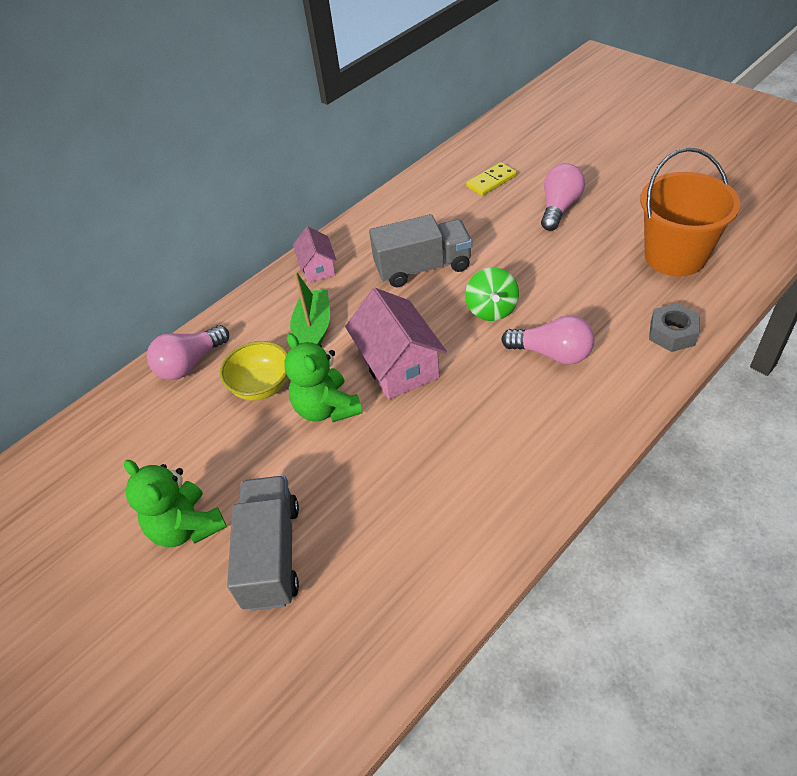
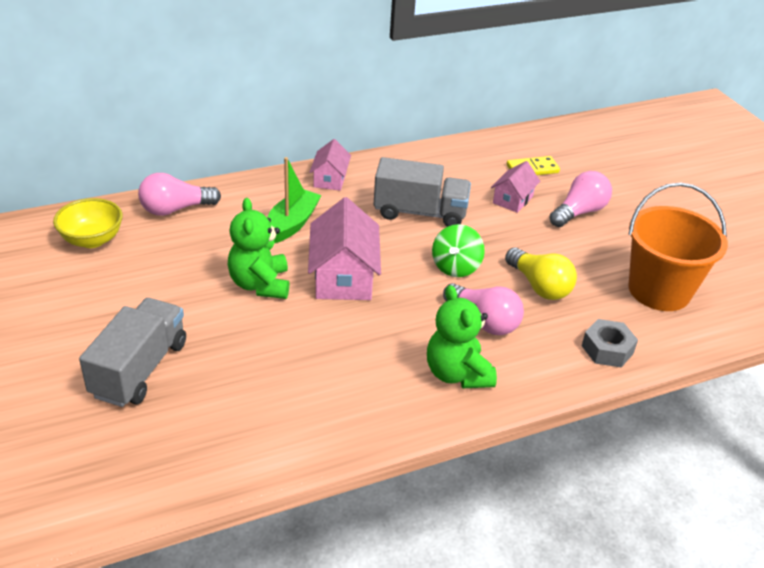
camera: 15 degrees right, 10 degrees down
green teddy bear [124,460,227,547] -> green teddy bear moved to [427,285,497,388]
yellow bowl [220,341,288,401] -> yellow bowl moved to [53,198,123,248]
none -> pink house [491,161,540,213]
none -> yellow light bulb [505,248,577,300]

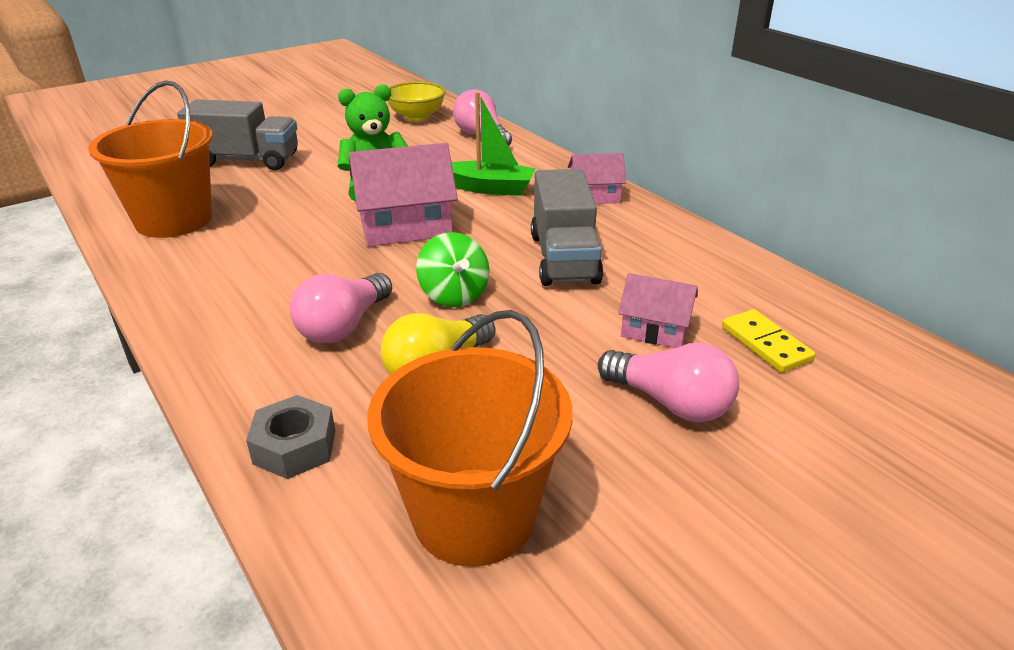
camera: 80 degrees right, 5 degrees down
green teddy bear [427,285,497,388] -> none
green spinning top [432,224,485,277] -> green spinning top turned 120 degrees counterclockwise [416,232,490,307]
none -> orange bucket [88,80,213,238]

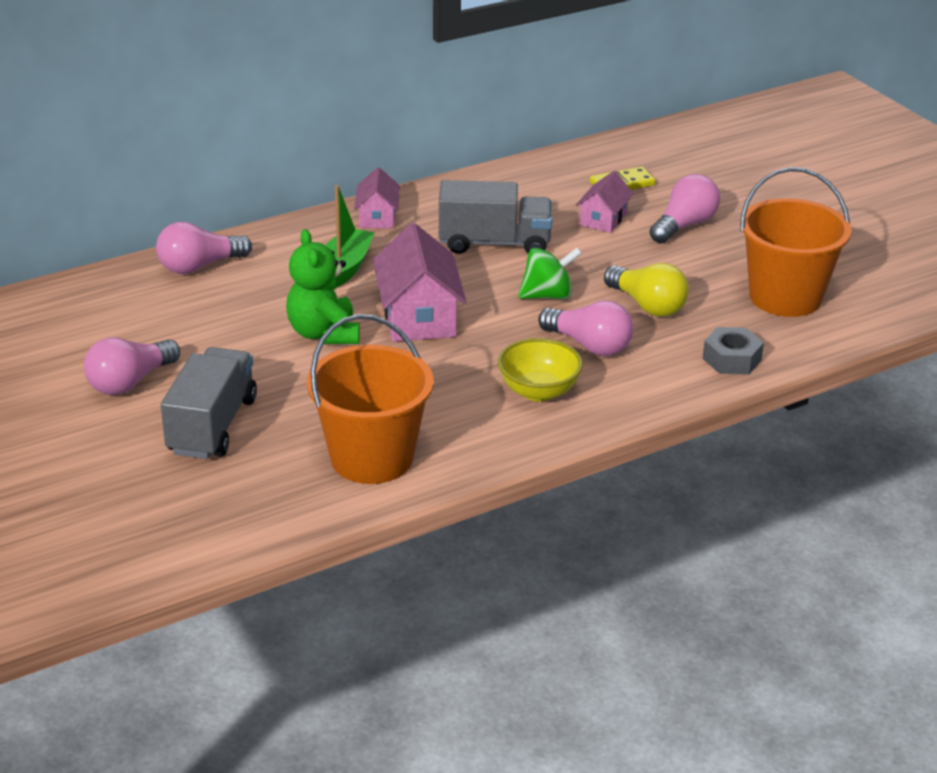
camera: 85 degrees left, 0 degrees up
yellow bowl [388,82,446,121] -> yellow bowl moved to [498,338,583,402]
none -> pink light bulb [84,337,180,395]

